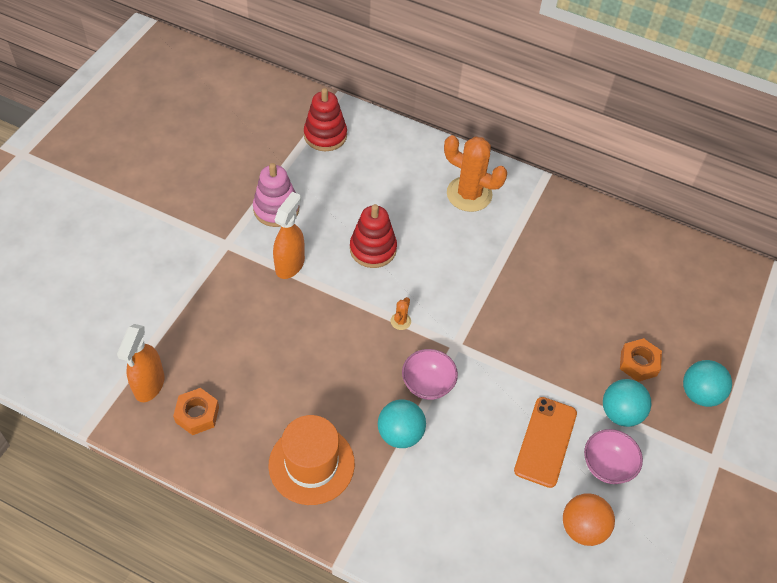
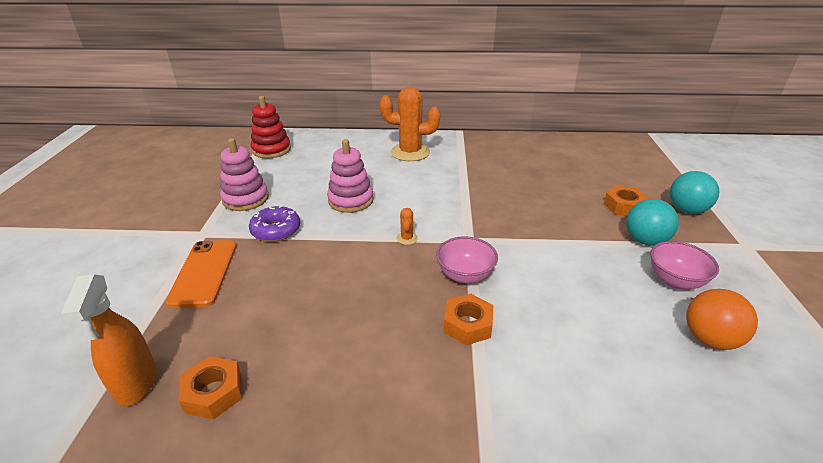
camera: 20 degrees left, 20 degrees down
orange hat [269,415,355,505] -> none
orange spray bottle [273,192,305,279] -> purple donut [249,205,300,242]
red stacking toy [350,204,397,268] -> pink stacking toy [327,139,374,213]
turquoise ball [378,399,426,448] -> orange nut [443,294,493,345]
orange phone [514,397,577,488] -> orange phone moved to [165,240,237,308]

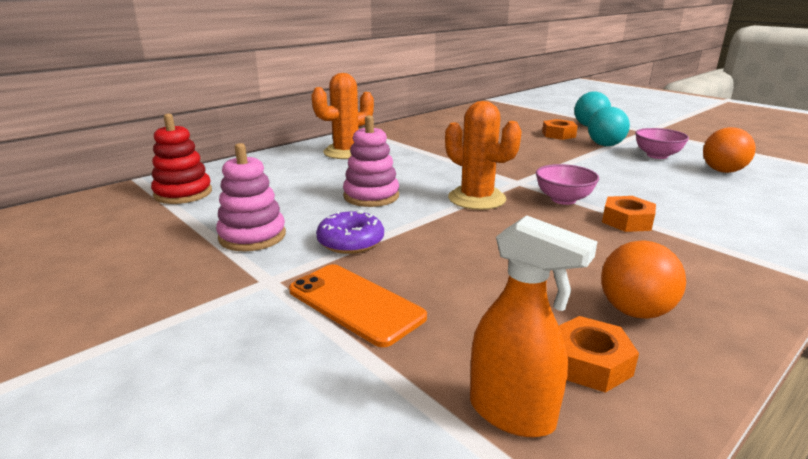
camera: 45 degrees left, 10 degrees down
orange cactus [396,208,418,245] -> orange cactus [445,101,521,210], size x2.43
none -> orange ball [601,240,686,319]

